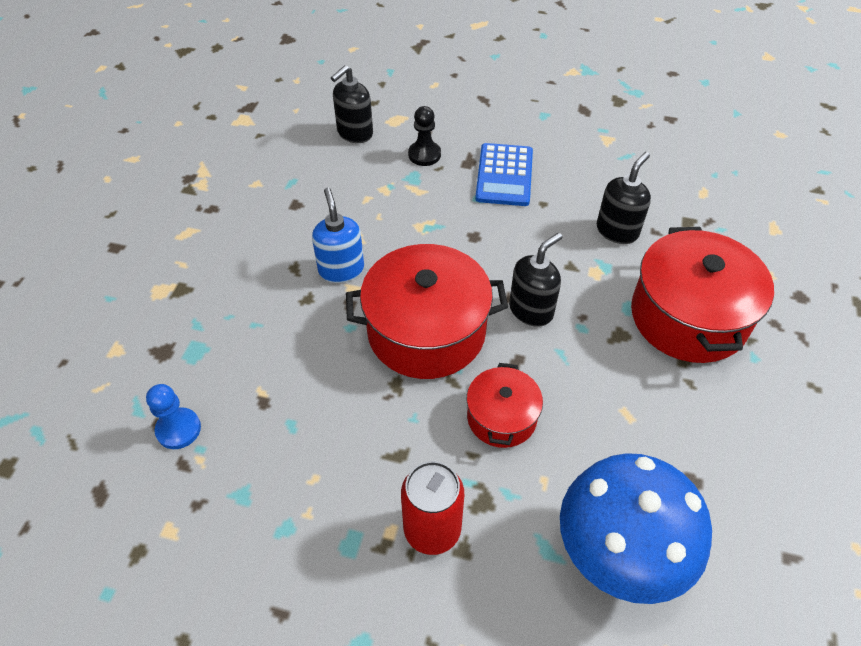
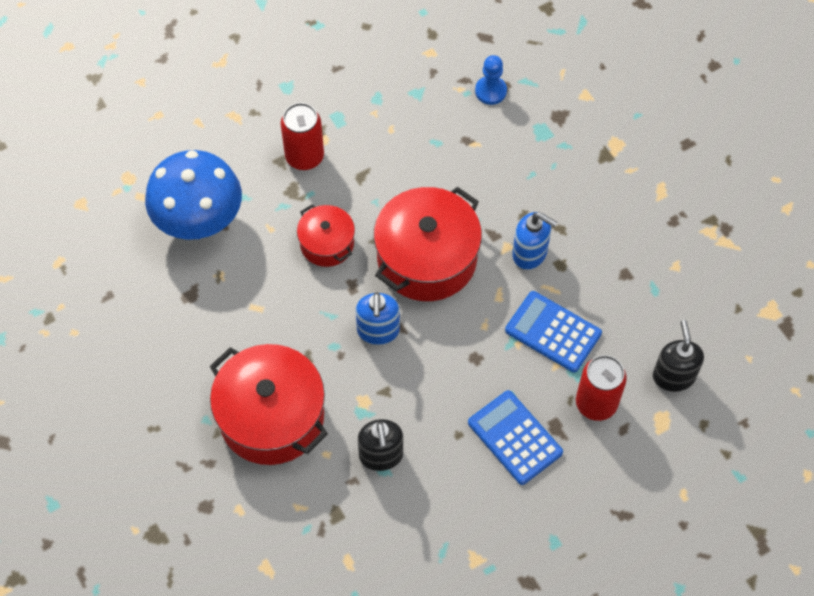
camera: 135 degrees right, 10 degrees up
black pawn [408,106,441,166] -> red can [576,355,627,421]
black soap dispenser [509,233,562,327] -> blue soap dispenser [355,292,400,345]
none -> blue calculator [505,291,602,372]

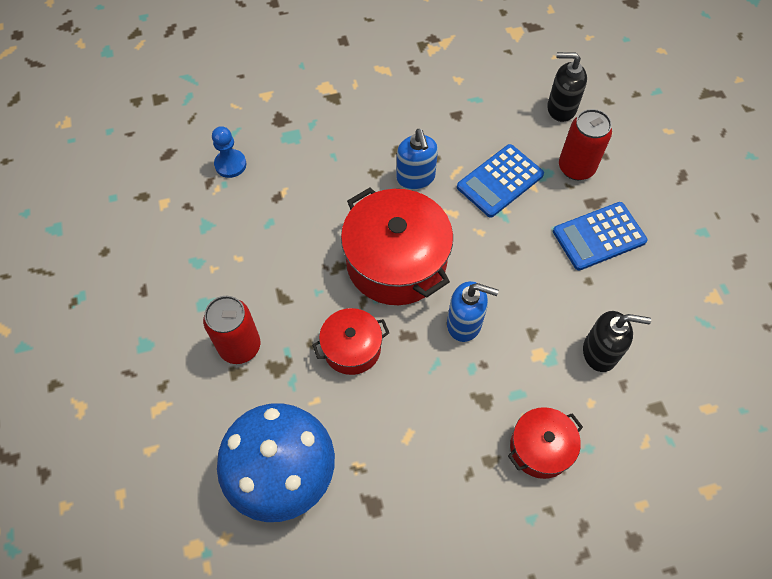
camera: 75 degrees left, 0 degrees up
red pot [210,344,328,465] -> red pot [508,407,583,479], size x0.55
blue soap dispenser [512,212,557,270] -> blue soap dispenser turned 120 degrees clockwise [396,129,438,190]

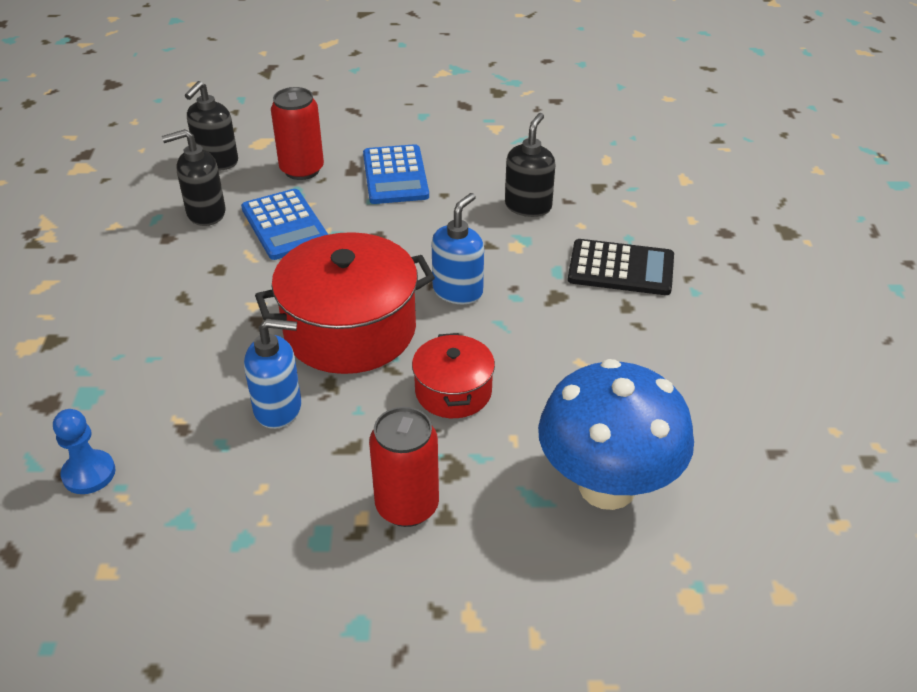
camera: 75 degrees left, 20 degrees down
blue soap dispenser [396,129,438,190] -> blue soap dispenser moved to [244,319,301,429]
red pot [508,407,583,479] -> black calculator [568,239,674,295]
none -> black soap dispenser [162,129,226,226]

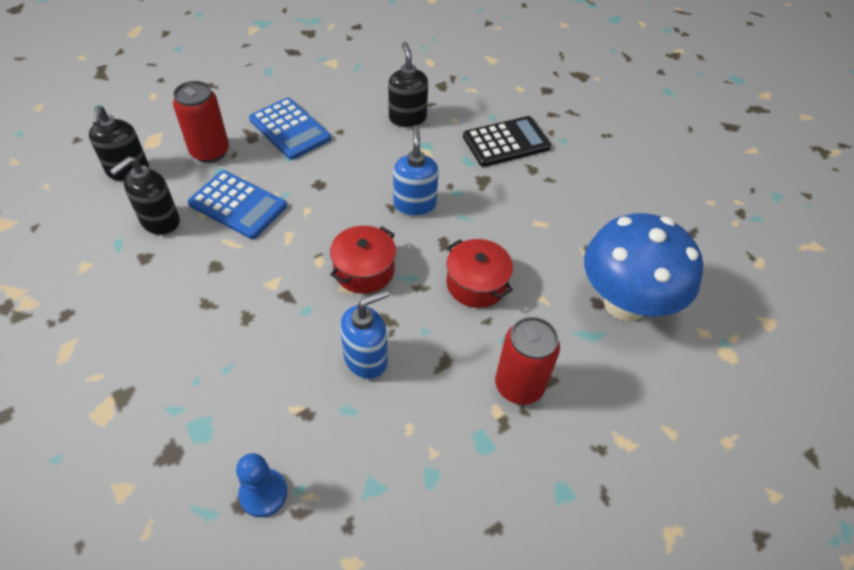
camera: 35 degrees left, 10 degrees up
red pot [255,232,435,374] -> red pot [330,226,396,294], size x0.55

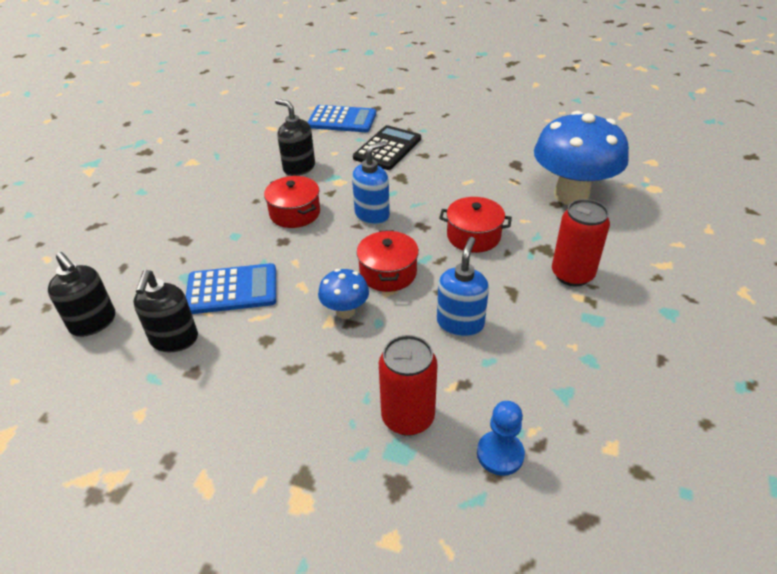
camera: 35 degrees left, 10 degrees down
red can [173,81,229,163] -> red can moved to [379,335,438,436]
blue calculator [249,98,331,160] -> blue calculator moved to [307,105,376,132]
blue soap dispenser [393,126,439,217] -> blue soap dispenser turned 90 degrees clockwise [352,141,390,225]
none -> red pot [264,176,320,228]
none -> blue mushroom [318,269,369,319]

